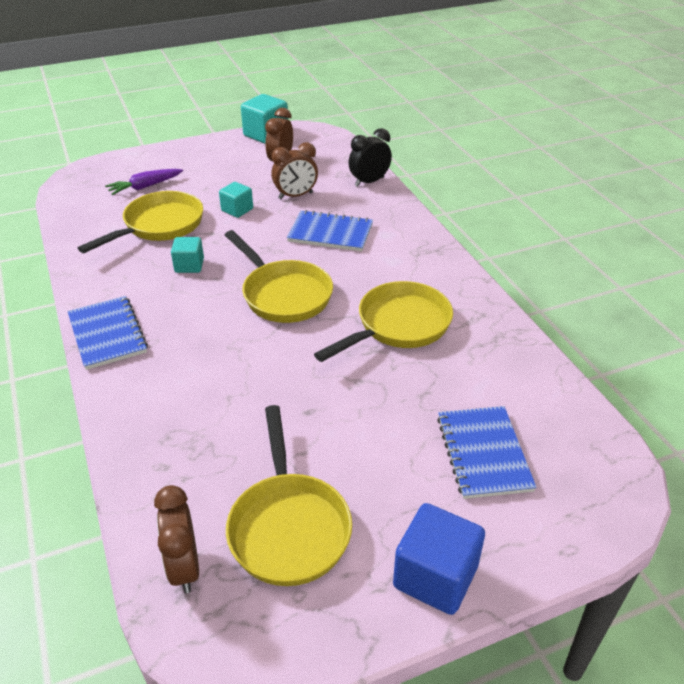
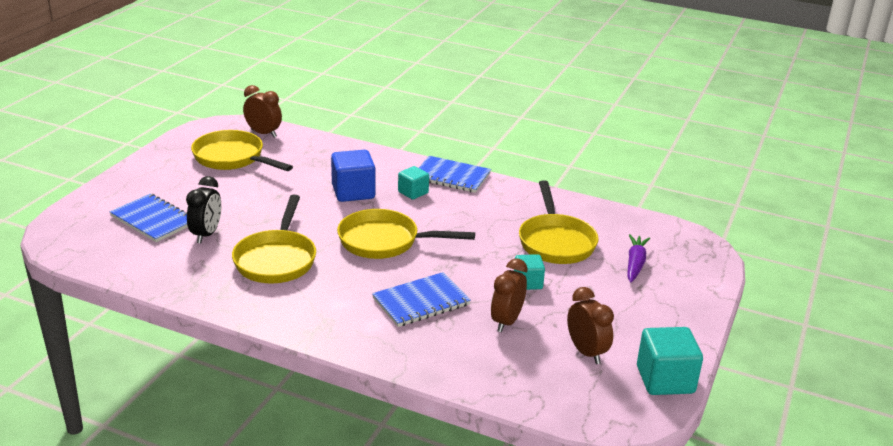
camera: 135 degrees right, 10 degrees down
turquoise cube [171,237,204,273] -> turquoise cube moved to [398,166,429,200]
black clock [349,128,392,187] -> black clock moved to [186,176,221,243]
blue cube [393,503,485,615] -> blue cube moved to [331,150,375,202]

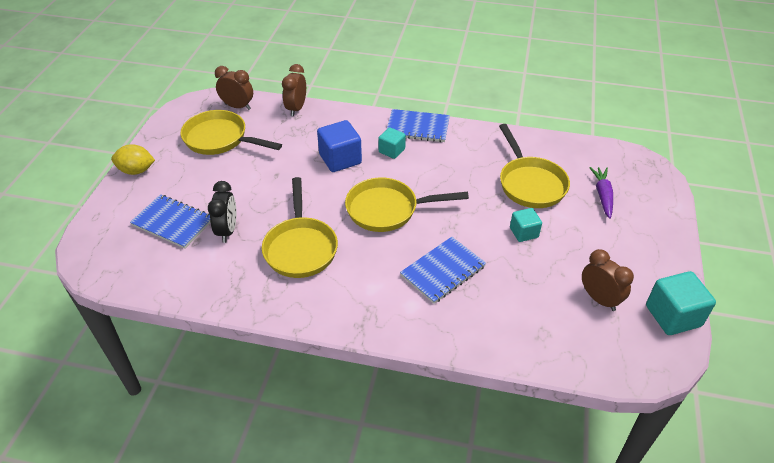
camera: 10 degrees left, 15 degrees up
brown clock [491,258,527,332] -> brown clock moved to [282,64,306,117]
none -> yellow lemon [111,144,155,175]

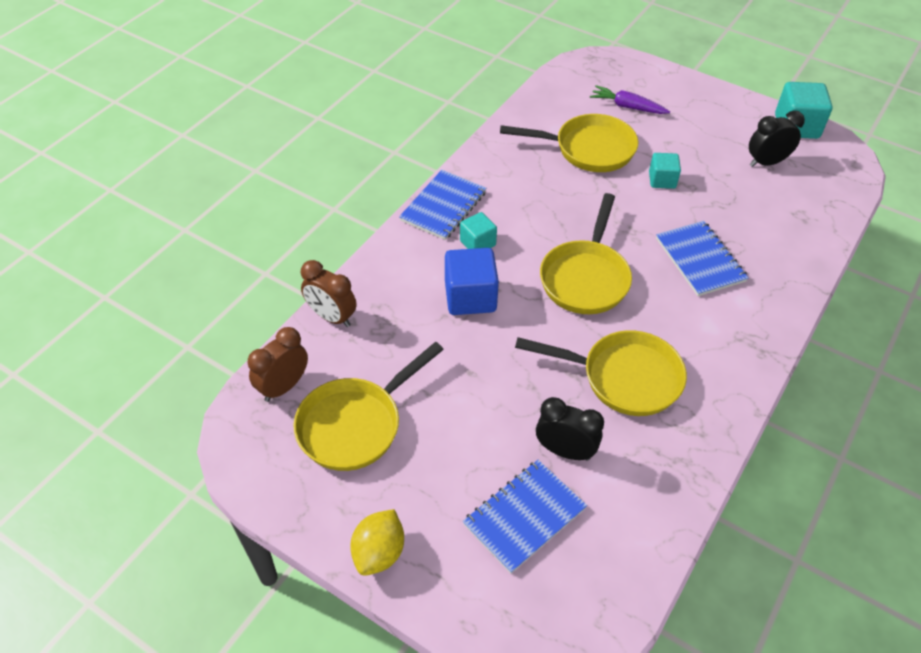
camera: 70 degrees left, 5 degrees up
brown clock [582,249,634,311] -> black clock [749,110,805,167]

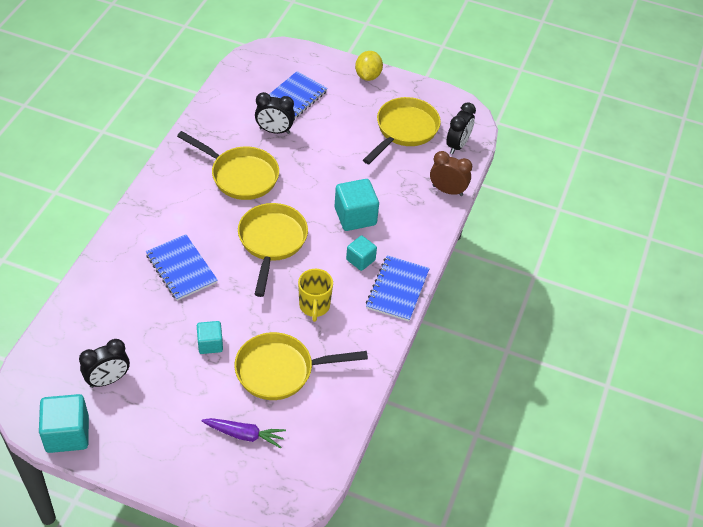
camera: 165 degrees right, 0 degrees up
brown clock [248,327,308,402] -> black clock [446,102,476,154]
blue cube [445,248,499,315] -> turquoise cube [335,179,379,231]
yellow pan [515,330,687,416] -> yellow pan turned 150 degrees counterclockwise [177,131,279,200]
none -> yellow mug [298,269,333,322]

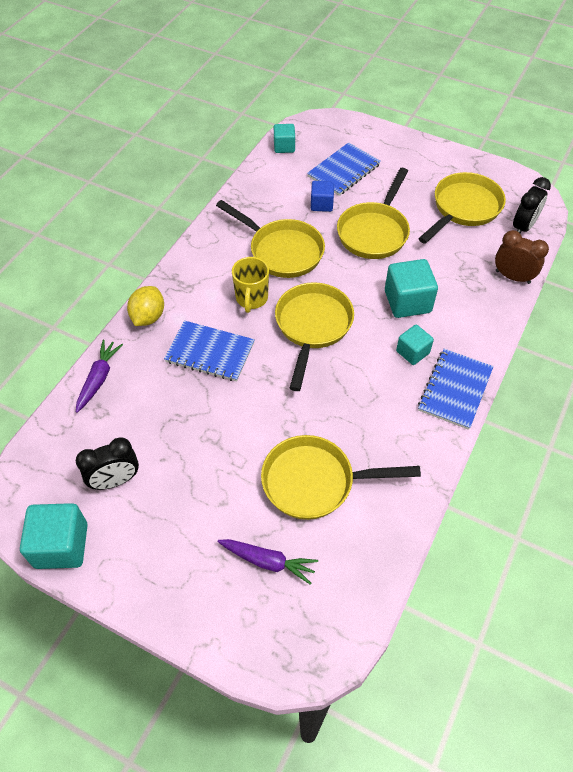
camera: 10 degrees right, 5 degrees up
blue notebook [146,234,218,301] -> blue notebook turned 45 degrees counterclockwise [164,320,255,382]
turquoise cube [197,321,223,354] -> turquoise cube moved to [274,124,295,153]
black clock [255,92,295,134] -> blue cube [311,181,334,212]
yellow mug [298,269,333,322] -> yellow mug moved to [232,257,269,313]
yellow lemon [355,51,383,81] -> yellow lemon moved to [127,286,164,326]
none -> purple carrot [76,340,123,413]
none -> yellow pan [337,168,410,259]

